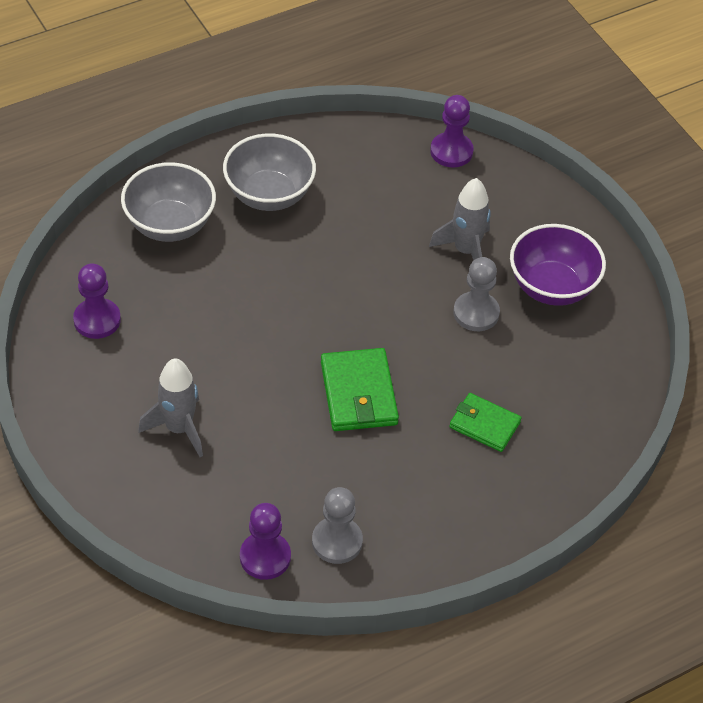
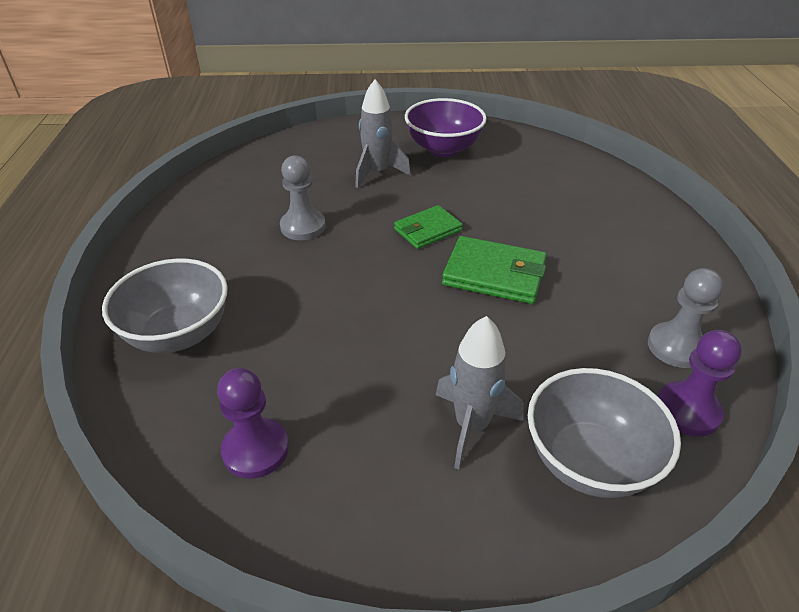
camera: 60 degrees left, 10 degrees down
grey bowl [223,134,316,211] -> grey bowl moved to [528,368,681,498]
purple pawn [430,95,473,167] -> none
green wallet [449,393,521,452] -> green wallet moved to [394,205,463,249]
grey pawn [453,257,500,331] -> grey pawn moved to [280,155,326,240]

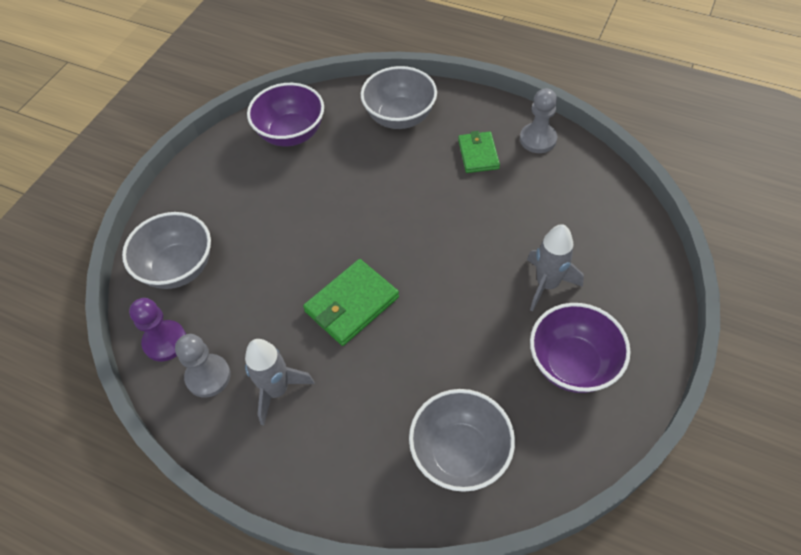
camera: 120 degrees right, 15 degrees up
purple pawn [217,368,289,479] -> purple bowl [247,83,324,146]
grey pawn [280,155,326,240] -> grey pawn moved to [520,88,557,153]
green wallet [394,205,463,249] -> green wallet moved to [458,131,500,173]
grey rocket [435,316,524,469] -> grey rocket moved to [245,339,315,425]
none -> grey bowl [409,389,515,492]

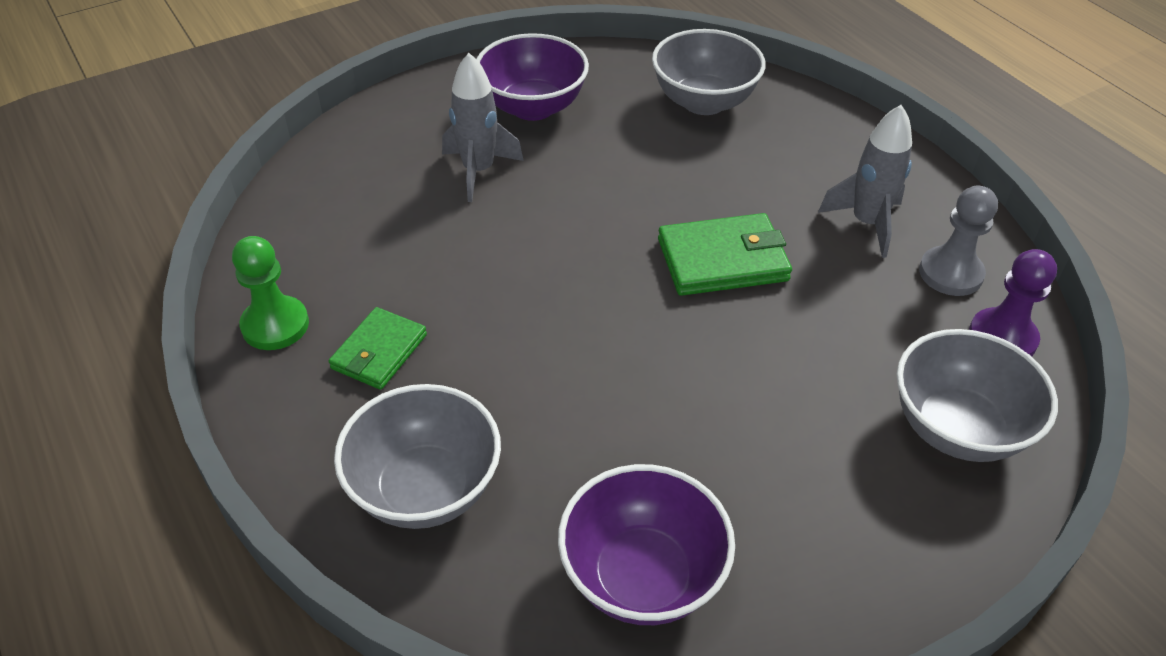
camera: 150 degrees left, 10 degrees down
grey pawn [520,88,557,153] -> green pawn [232,236,309,350]

